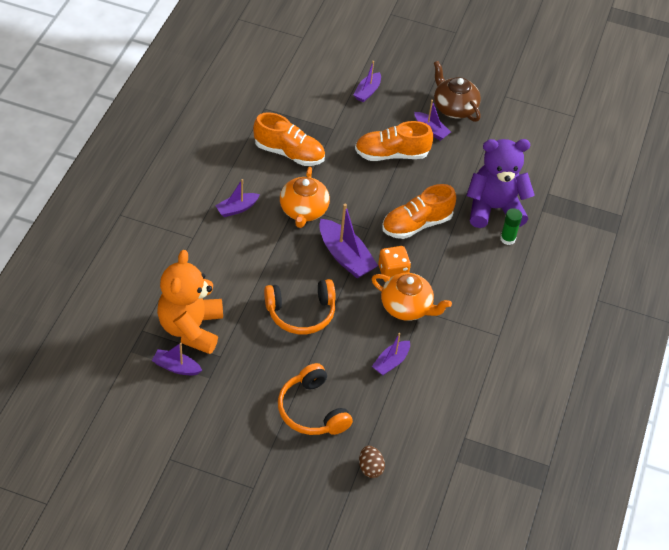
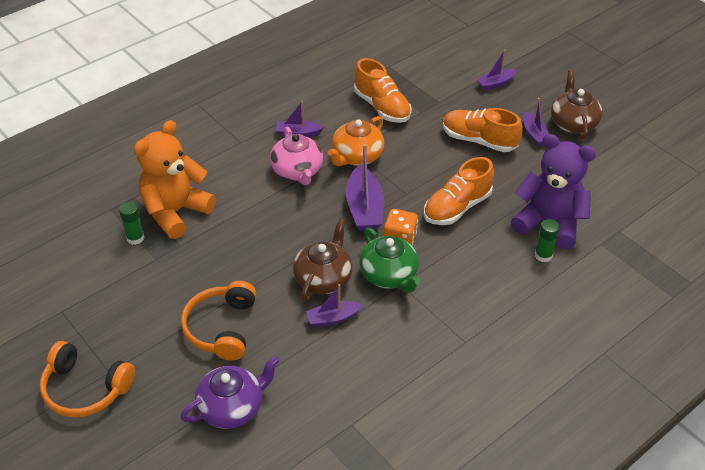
camera: 35 degrees right, 5 degrees down
purple boat [152,343,202,375] -> green glue stick [119,202,145,245]
orange headphones [264,279,336,334] -> orange headphones moved to [40,341,135,417]
brown egg [359,446,385,478] -> purple teapot [180,356,280,429]
orange teapot [371,273,452,321] -> green teapot [359,228,421,293]
orange shoe [382,184,456,239] -> orange shoe turned 45 degrees counterclockwise [424,157,494,225]
none -> pink teapot [270,126,323,185]
none -> brown teapot [293,218,352,301]

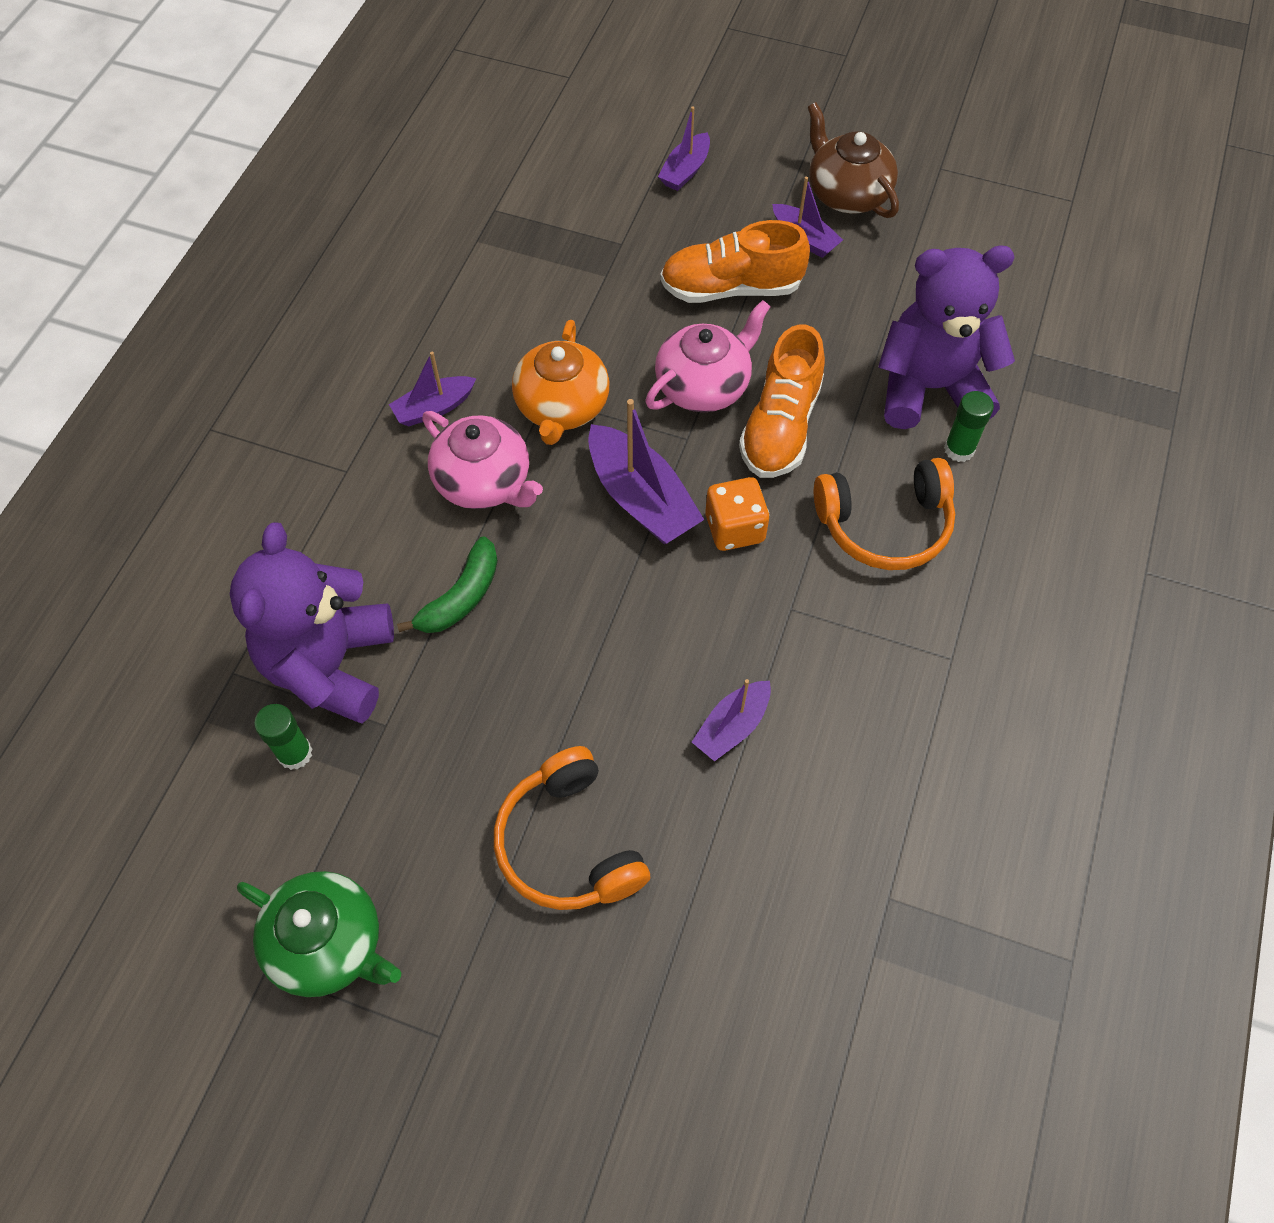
camera: 30 degrees left, 15 degrees up
orange headphones [40,341,135,417] -> orange headphones moved to [814,458,955,570]
orange teddy bear [134,120,216,239] -> purple teddy bear [230,522,394,723]
purple teapot [180,356,280,429] -> none
brown teapot [293,218,352,301] -> none
orange shoe [354,58,412,123] -> none
green teapot [359,228,421,293] -> green teapot moved to [237,871,401,997]
none -> green banana [397,536,498,633]
none -> pink teapot [645,300,771,412]

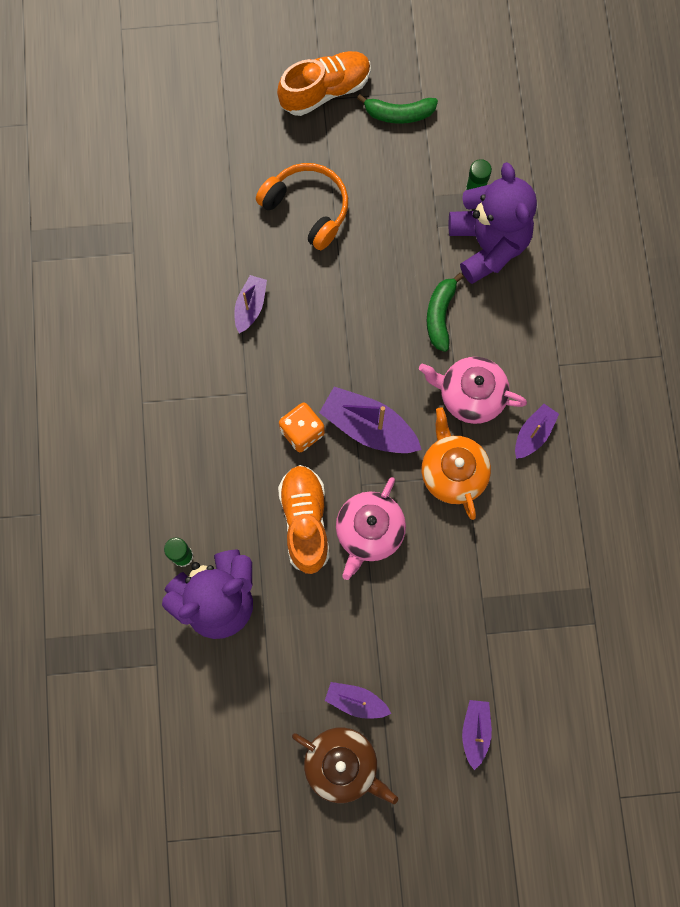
camera: 155 degrees right, 15 degrees up
green teapot [237,871,401,997] -> green banana [357,94,438,124]
orange shoe [660,220,810,303] -> orange shoe moved to [277,51,371,116]
orange headphones [814,458,955,570] -> none

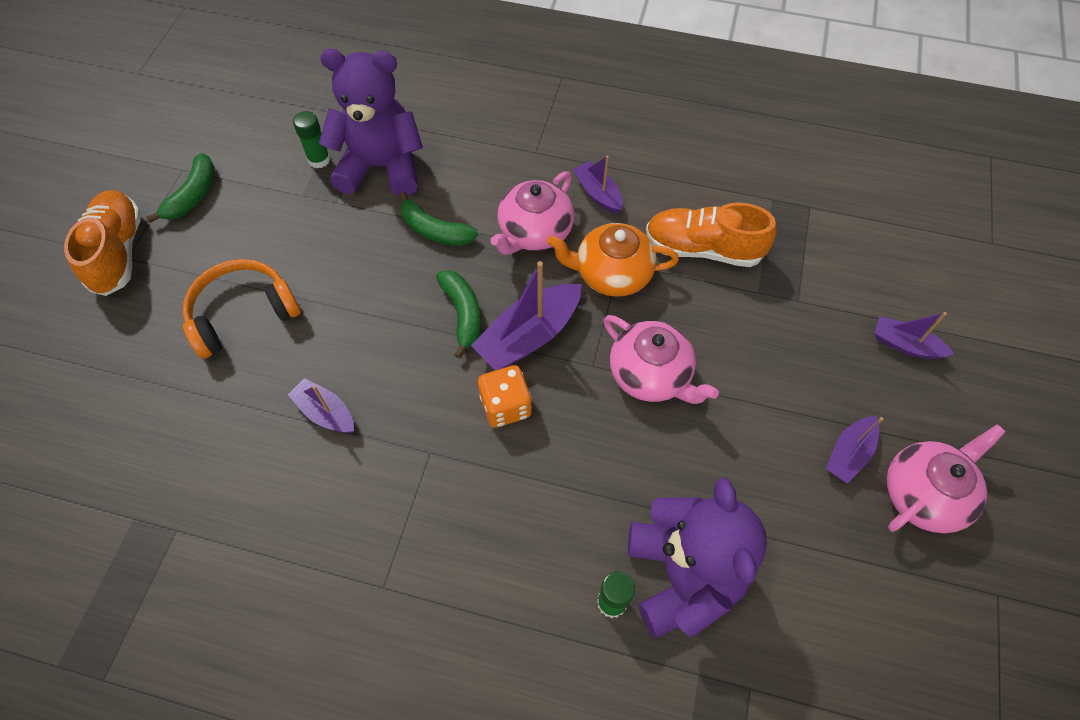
camera: 70 degrees left, 15 degrees down
orange shoe [278,465,329,574] -> orange shoe moved to [646,203,777,267]
brown teapot [292,727,398,804] -> pink teapot [886,424,1006,533]
none -> green banana [436,270,481,358]

